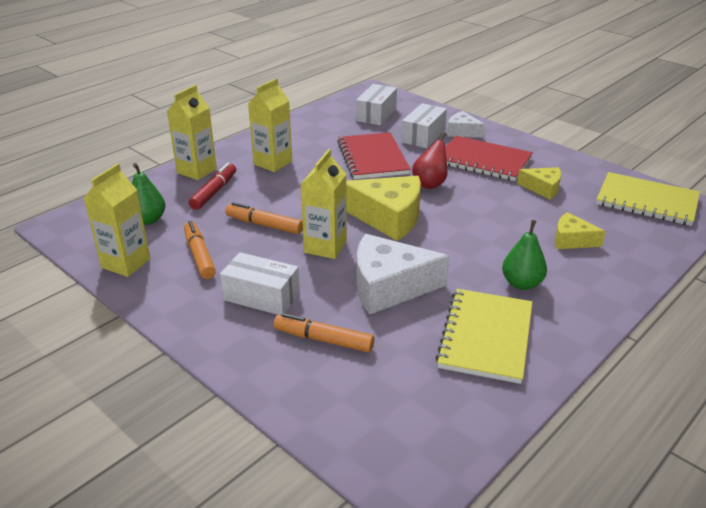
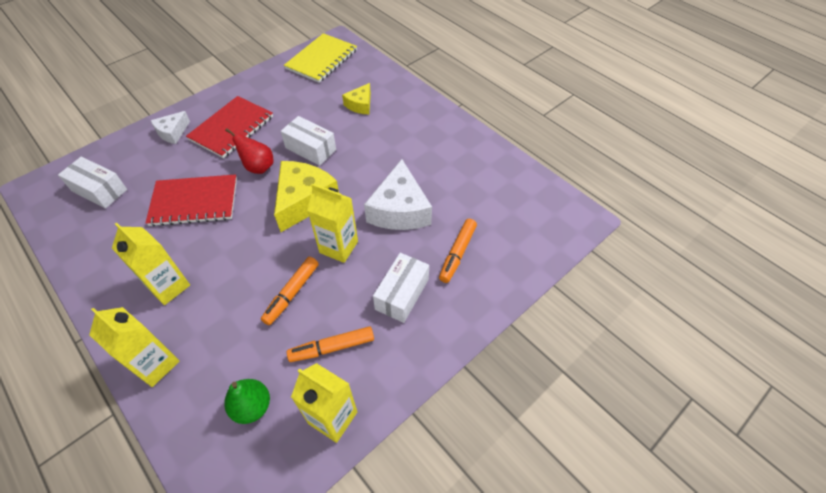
camera: 85 degrees left, 20 degrees up
red marker [189,163,236,210] -> none
white box [401,103,447,148] -> white box moved to [281,116,336,166]
yellow notebook [436,289,532,384] -> none
green pear [502,220,547,290] -> none
yellow cheese [517,167,561,200] -> none

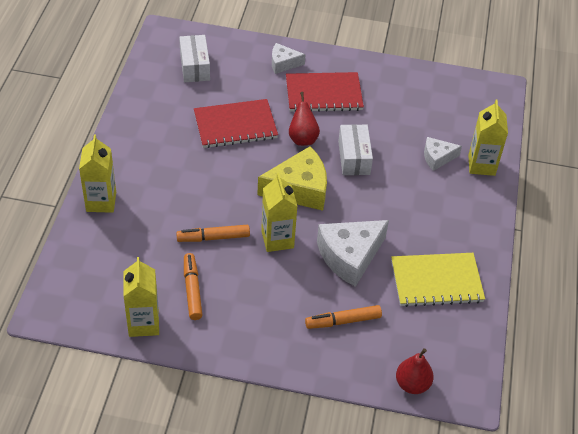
camera: 50 degrees right, 5 degrees down
yellow carton [112,222,190,305] -> yellow carton moved to [468,100,508,176]
red notebook [145,174,237,226] -> red notebook turned 60 degrees counterclockwise [194,99,278,148]
green pear [224,379,270,424] -> none
yellow notebook [284,33,357,83] -> yellow notebook moved to [391,253,485,307]
orange marker [287,326,374,362] -> orange marker turned 45 degrees clockwise [184,253,202,320]
yellow cheese [342,83,371,114] -> white cheese [424,137,462,171]
white box [373,253,429,323] -> none
none -> red pear [396,348,434,394]

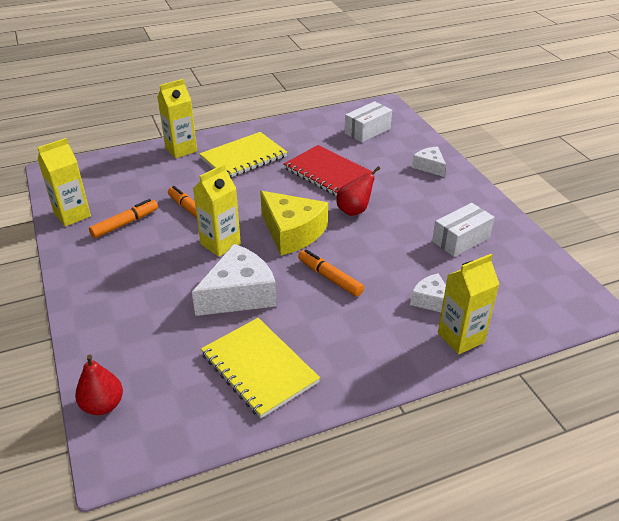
camera: 60 degrees right, 10 degrees down
red notebook [286,72,364,112] -> none
orange marker [305,305,382,329] -> orange marker moved to [298,249,364,297]
white cheese [317,220,389,287] -> white cheese turned 120 degrees clockwise [192,244,277,316]
white box [338,124,373,175] -> white box moved to [432,203,494,257]
none -> yellow notebook [199,132,287,178]

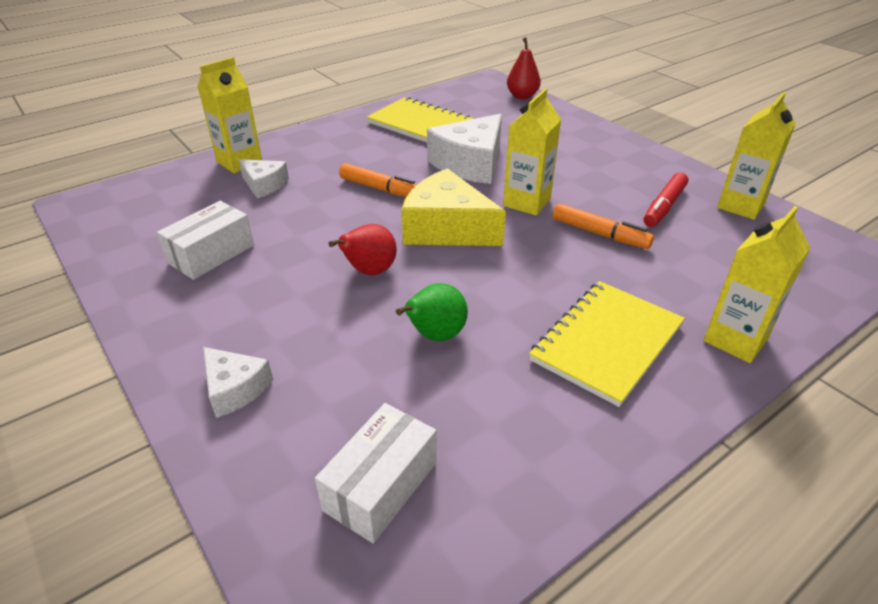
camera: 165 degrees right, 0 degrees up
orange marker [89,199,158,238] -> red marker [644,172,688,227]
red notebook [283,145,372,196] -> green pear [396,283,468,341]

